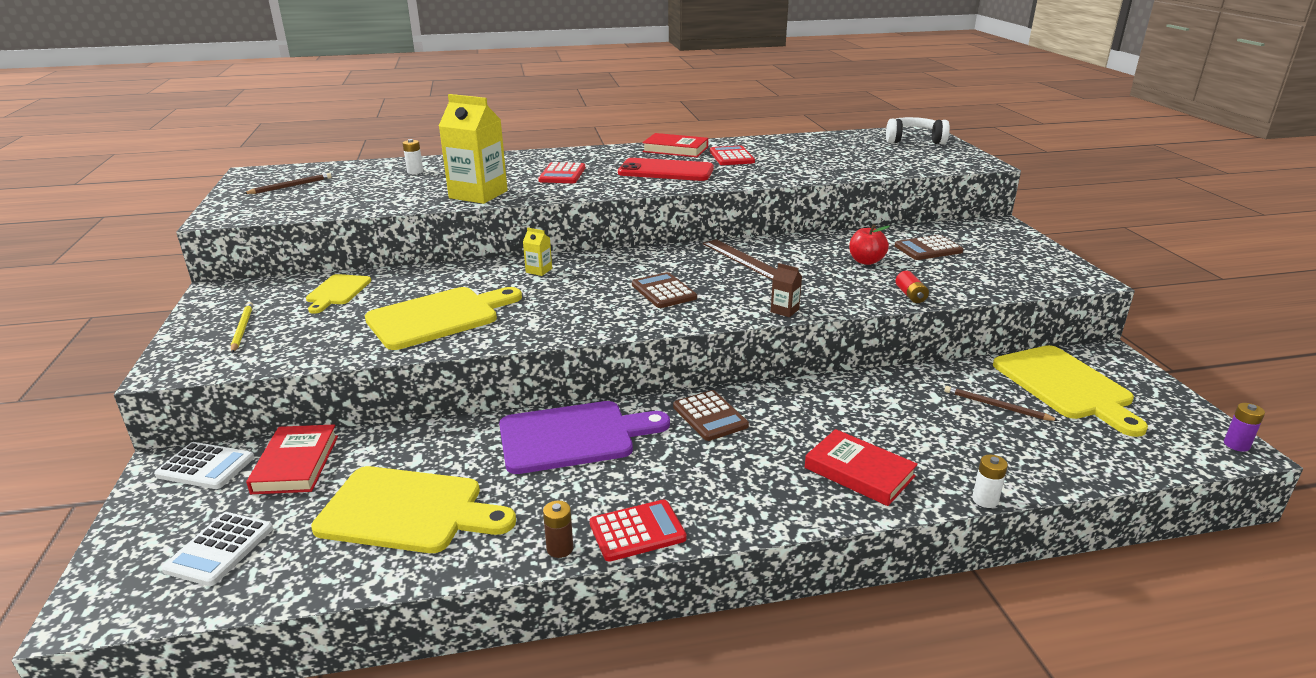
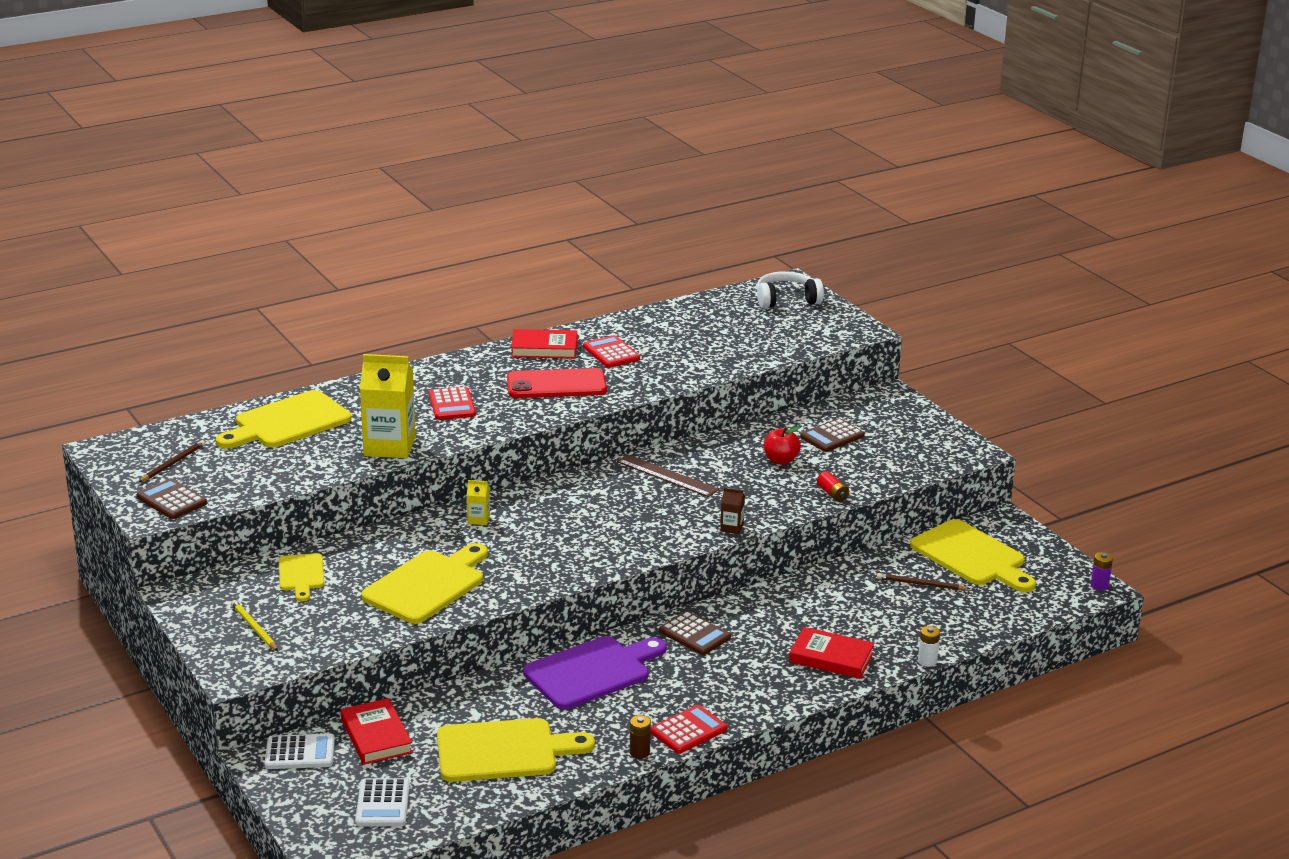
camera: 20 degrees left, 0 degrees up
white battery [403,139,423,174] -> yellow cutting board [216,390,351,449]
brown calculator [632,272,697,308] -> brown calculator moved to [137,478,207,519]

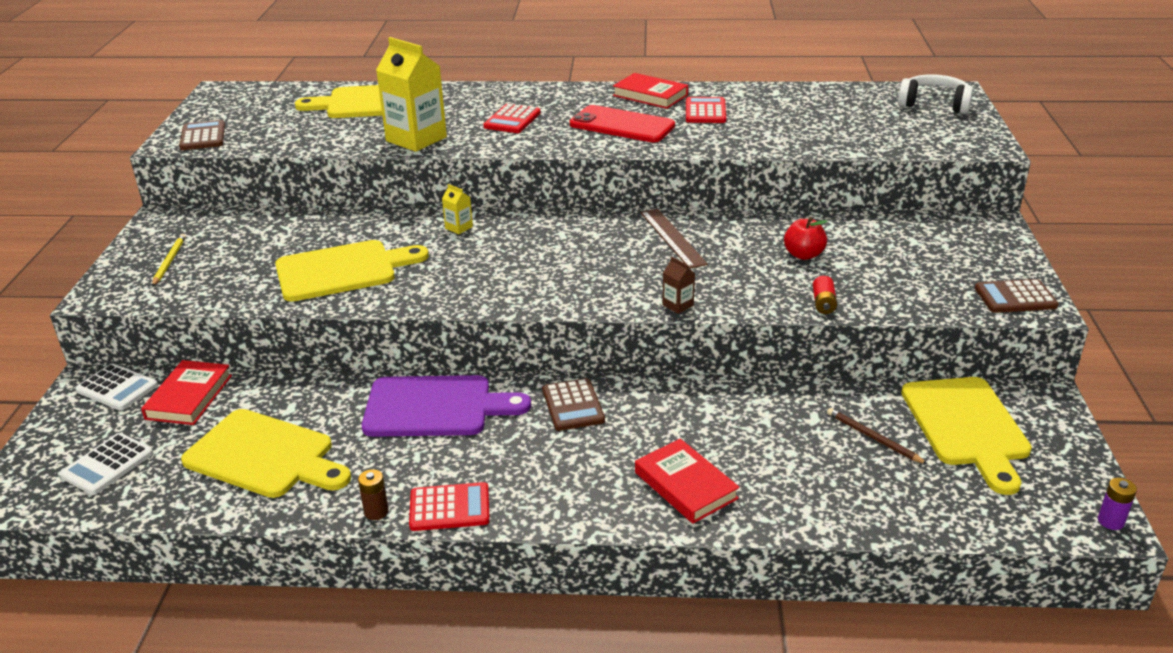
camera: 35 degrees right, 5 degrees up
brown pencil [139,440,205,482] -> none
yellow cutting board [279,553,324,601] -> none
brown calculator [800,418,865,452] -> brown calculator moved to [975,279,1059,313]
white battery [918,626,940,667] -> none

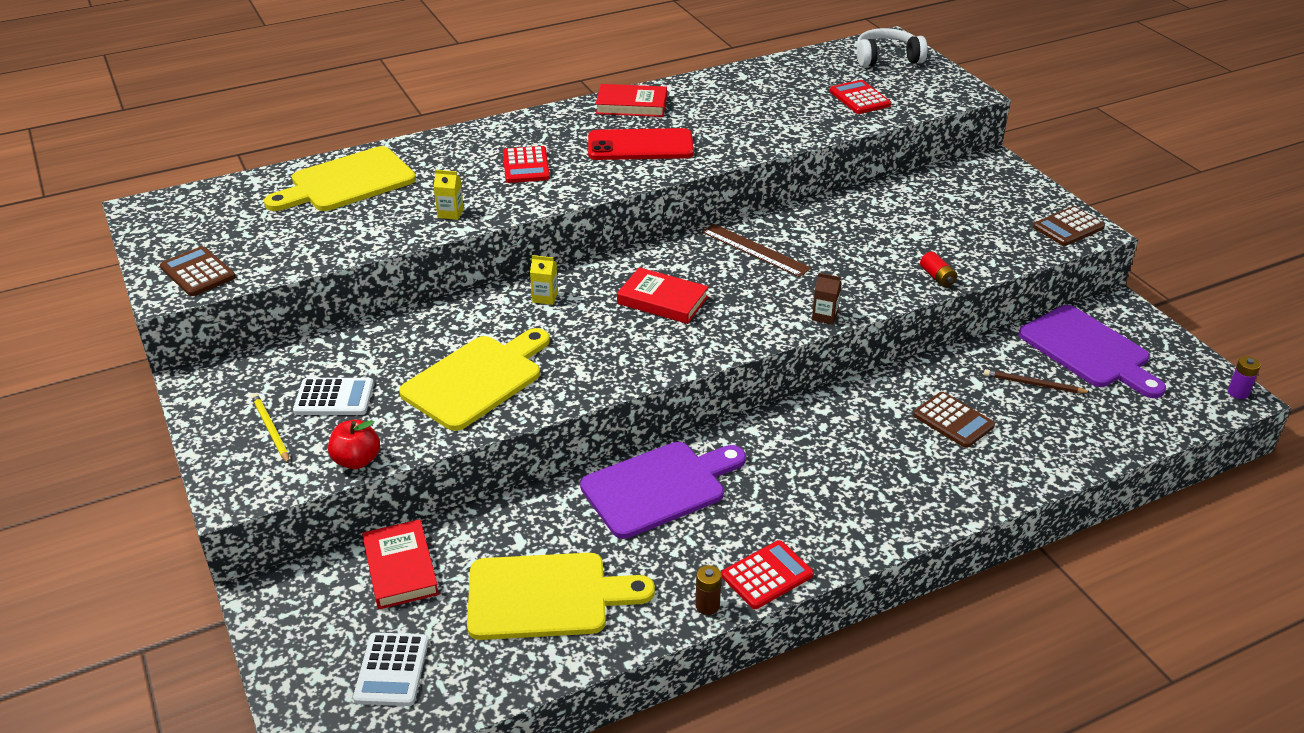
camera: 30 degrees left, 5 degrees up
white calculator [75,364,158,411] -> white calculator moved to [293,378,374,415]
yellow carton [376,37,447,152] -> yellow carton [434,170,464,220], size x0.44
brown calculator [542,378,605,431] -> brown calculator moved to [913,392,995,448]
red book [635,439,740,524] -> red book moved to [617,267,709,324]
red calculator [686,97,726,123] -> red calculator moved to [830,80,891,114]
red apple [784,217,828,260] -> red apple moved to [328,420,380,469]
yellow cutting board [901,377,1032,495] -> purple cutting board [1019,305,1166,398]

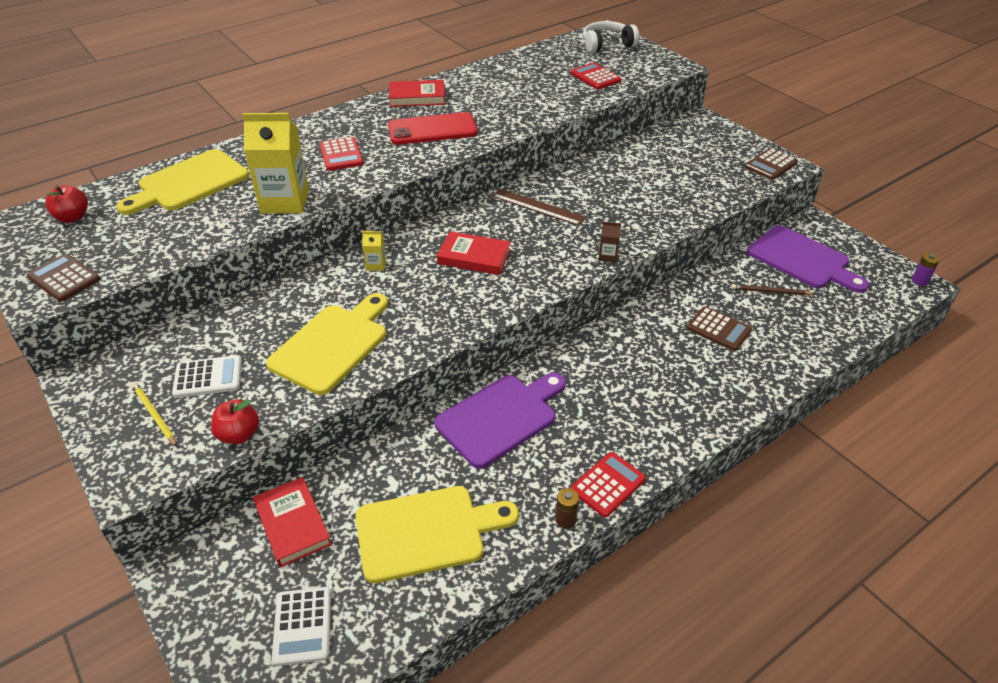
camera: 10 degrees left, 5 degrees up
yellow carton [434,170,464,220] -> yellow carton [242,113,309,214], size x2.30
red battery [920,252,957,287] -> none
none -> red apple [45,185,88,223]

